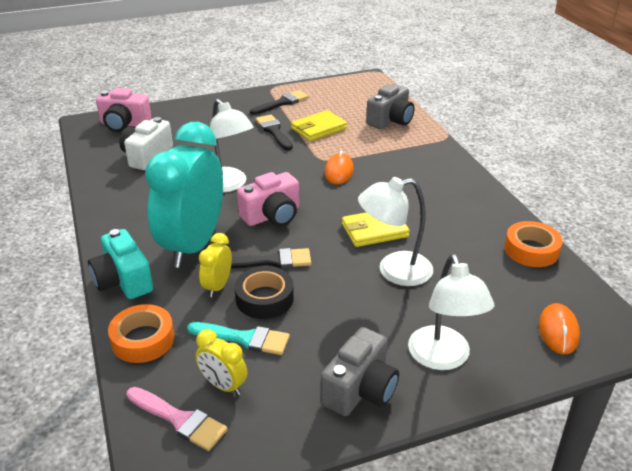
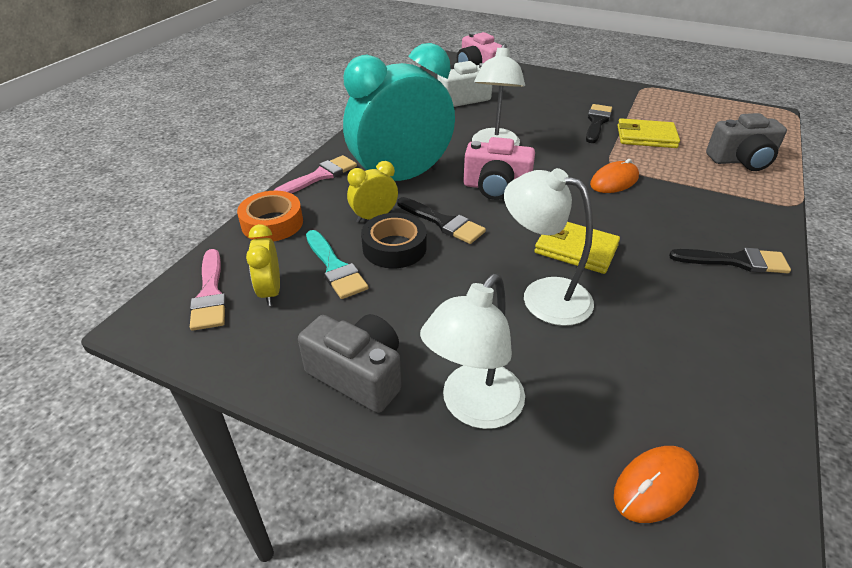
camera: 45 degrees right, 5 degrees up
turquoise camera [88,229,153,299] -> pink brush [273,155,357,194]
black brush [250,90,309,115] -> black brush moved to [669,248,791,273]
grey camera [321,327,399,416] -> grey camera turned 135 degrees counterclockwise [298,314,401,413]
orange tape [504,221,563,267] -> none

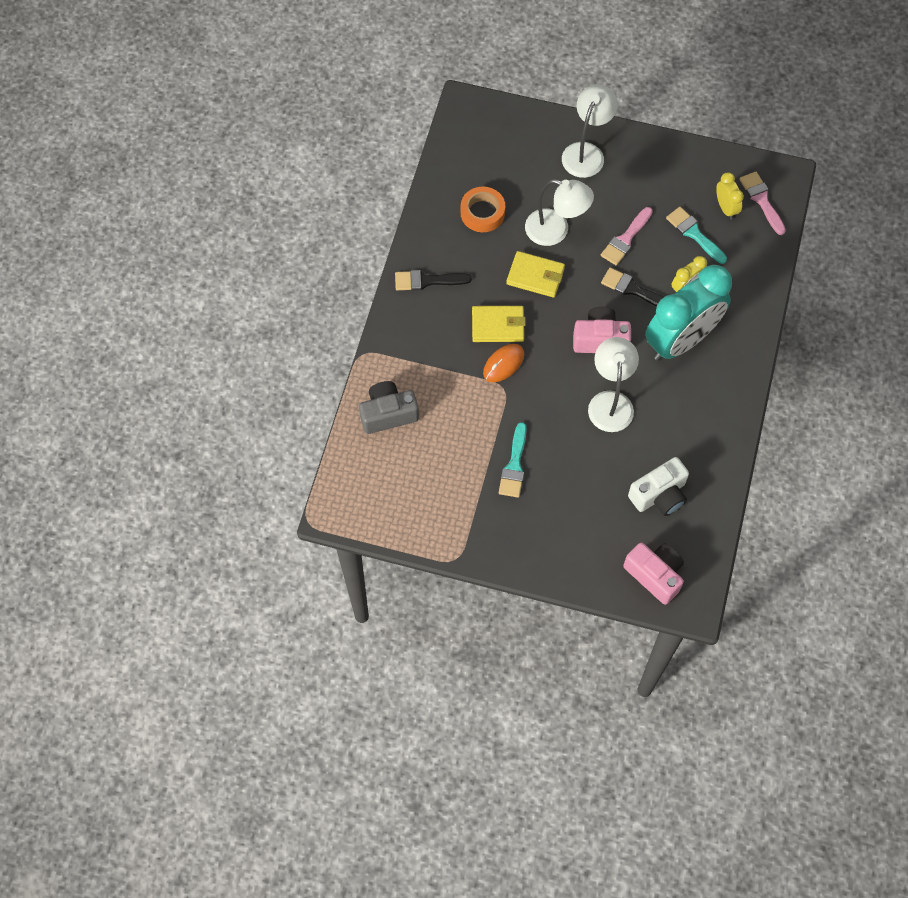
camera: 170 degrees right, 25 degrees up
orange tape [237,191,303,241] -> orange tape moved to [461,187,505,232]
pink brush [273,155,357,194] -> pink brush moved to [601,207,653,266]
grey camera [298,314,401,413] -> none
black tape [361,213,427,268] -> none
black brush [586,104,612,143] -> turquoise brush [499,422,527,498]
orange mouse [614,446,699,523] -> none
yellow wallet [618,118,680,148] -> yellow wallet moved to [472,306,526,342]

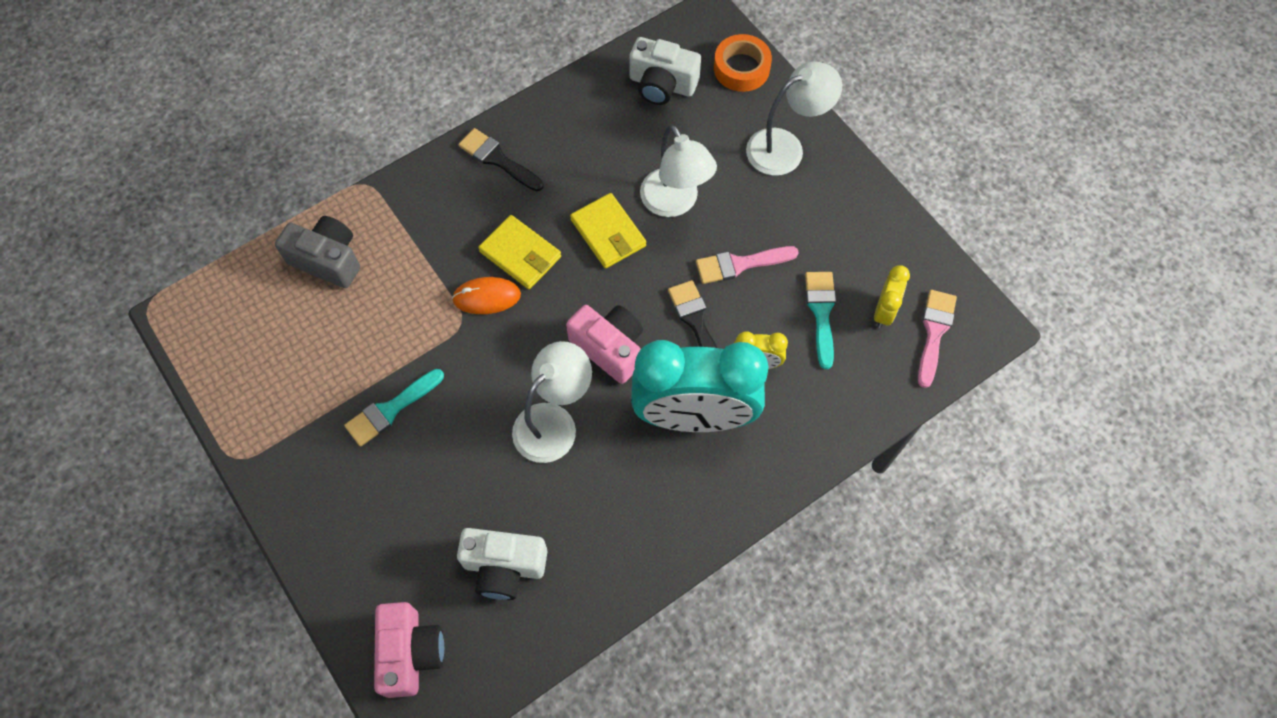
camera: 40 degrees right, 0 degrees up
orange tape [461,187,505,232] -> orange tape moved to [714,34,772,92]
none -> white camera [629,37,701,105]

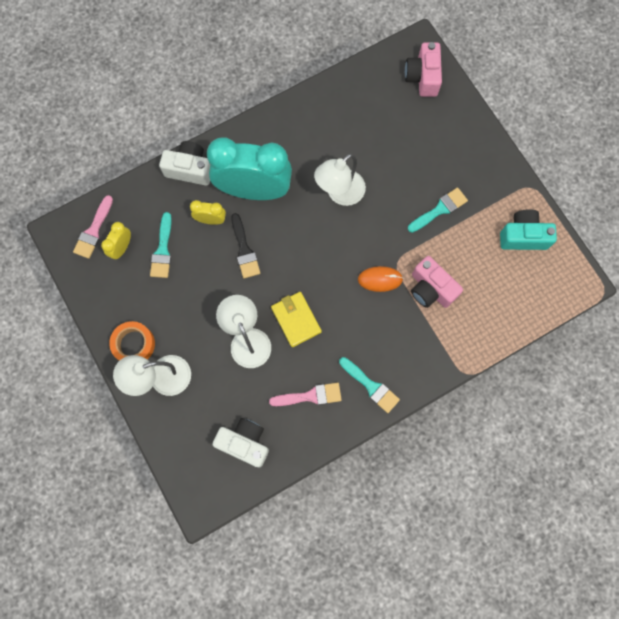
camera: 175 degrees left, 10 degrees up
grey camera [275,216,360,288] -> none
white camera [457,528,547,600] -> white camera moved to [159,141,210,186]
black brush [458,128,543,191] -> turquoise brush [339,357,400,413]
yellow wallet [478,215,561,289] -> none
pink camera [566,305,643,384] -> pink camera moved to [411,256,463,308]
pink brush [696,246,799,284] -> pink brush moved to [269,383,342,406]
orange tape [714,34,772,92] -> orange tape moved to [109,321,155,361]
none -> turquoise camera [500,209,557,250]

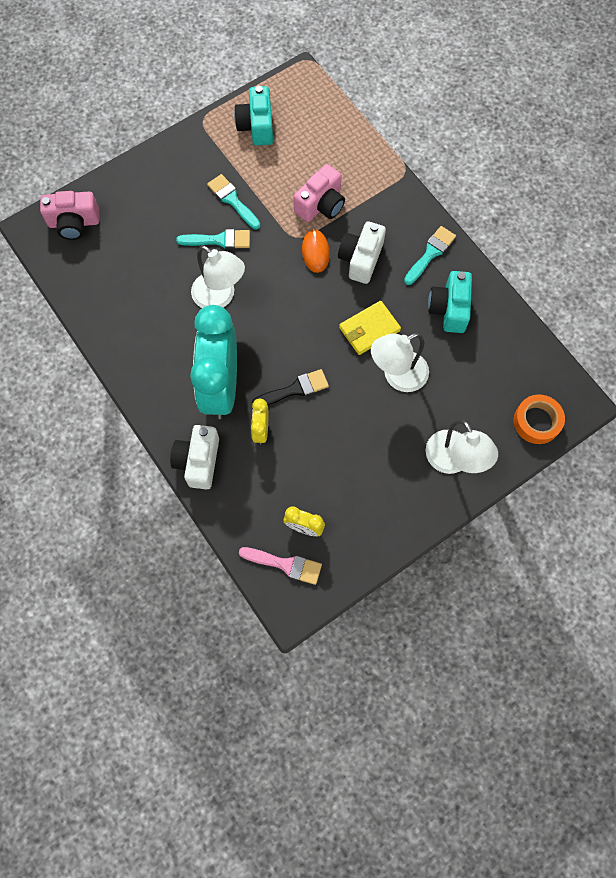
camera: 95 degrees left, 5 degrees down
orange tape [109,321,155,361] -> orange tape moved to [514,395,565,444]
turquoise brush [150,212,172,278] -> turquoise brush moved to [176,229,250,249]
white camera [212,418,269,467] -> white camera moved to [338,221,386,284]
pink brush [269,383,342,406] -> turquoise camera [428,271,472,333]

